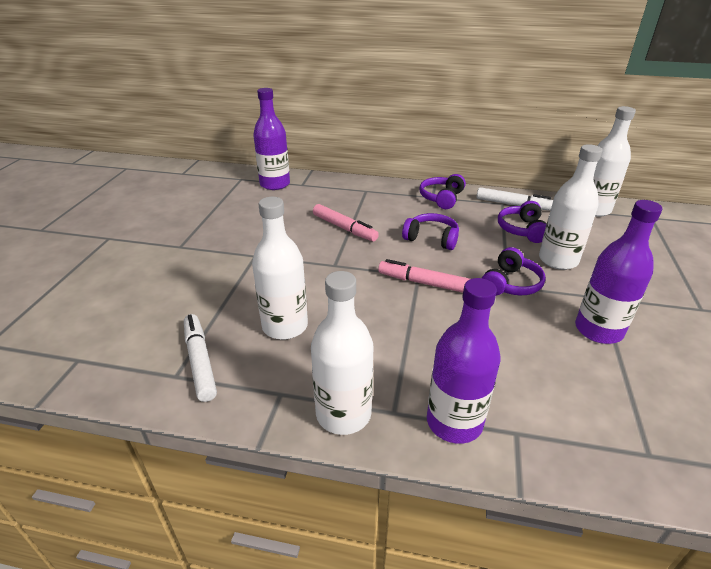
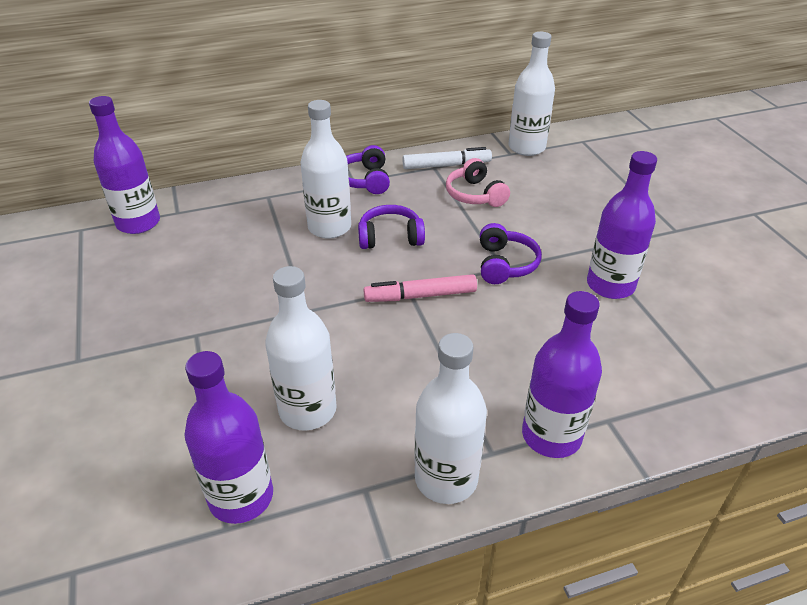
camera: 30 degrees left, 5 degrees up
white marker [184,314,217,402] -> purple bottle [184,351,273,524]
pink marker [313,204,379,242] -> none
purple headphones [498,201,547,243] -> pink headphones [446,158,510,207]
white bottle [539,144,603,270] -> white bottle moved to [300,100,351,239]

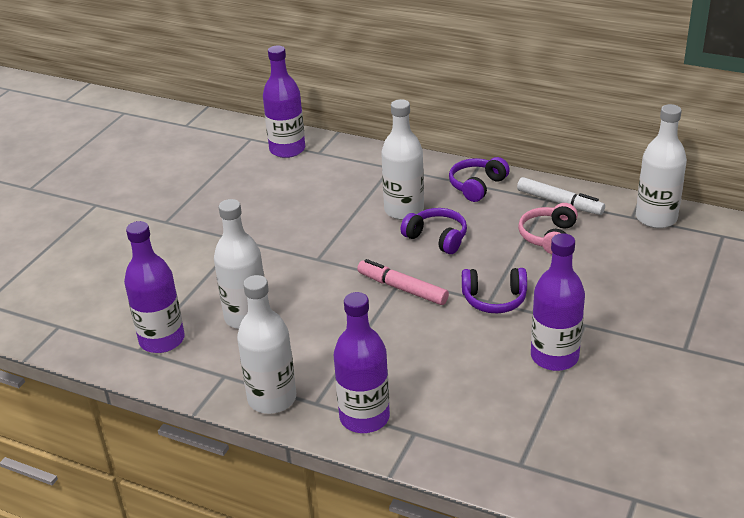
camera: 45 degrees right, 5 degrees down
purple headphones [480,223,542,284] -> purple headphones turned 45 degrees clockwise [462,268,527,313]

